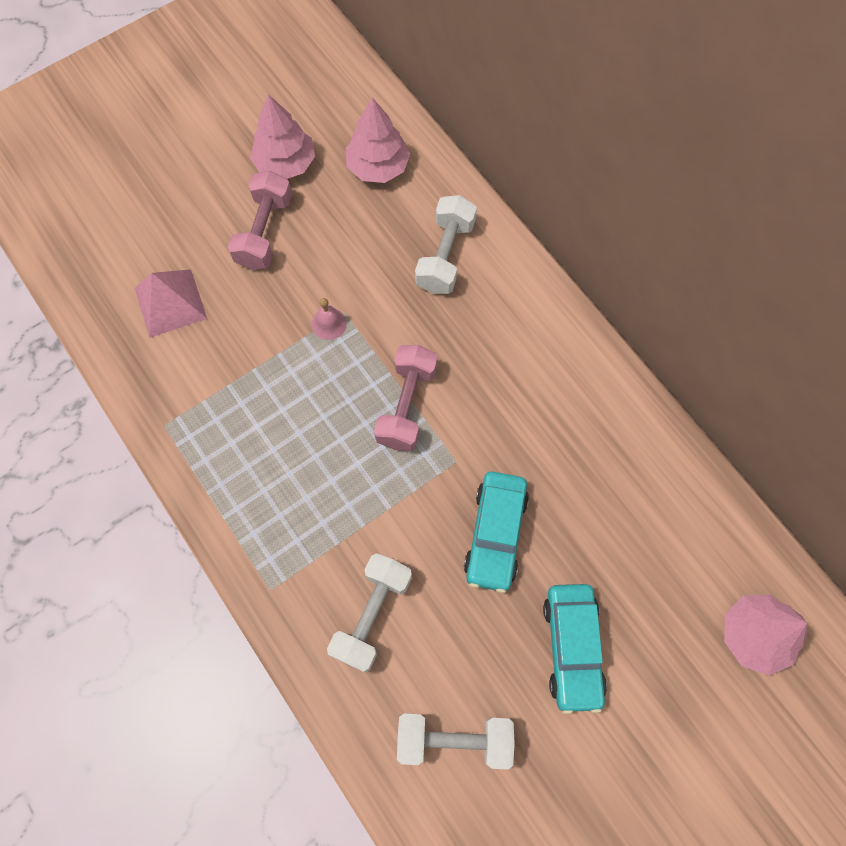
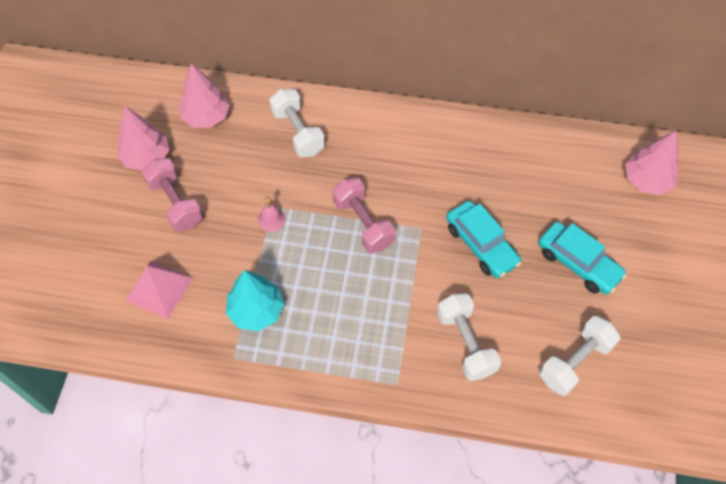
camera: 45 degrees left, 10 degrees down
none -> turquoise tree [226,270,284,331]

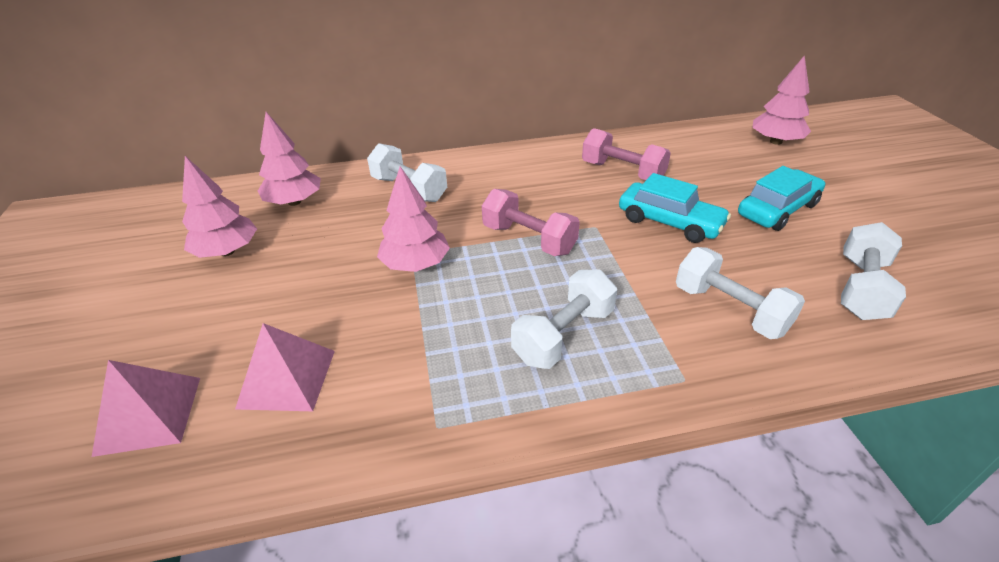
camera: 20 degrees left, 20 degrees down
pink dumbbell [142,158,203,231] -> pink dumbbell moved to [582,128,671,180]
turquoise tree [226,270,284,331] -> none
pink bell [258,197,285,232] -> pink tree [377,166,450,272]
turquoise car [538,222,627,295] -> turquoise car turned 60 degrees counterclockwise [738,166,825,231]
none -> pink pyramid [92,360,200,457]
none -> white dumbbell [511,269,617,369]

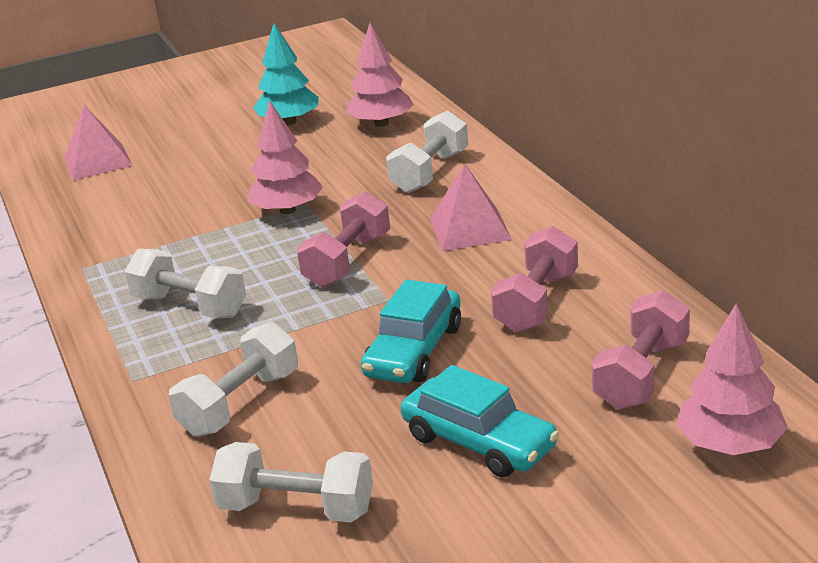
camera: 80 degrees right, 10 degrees down
pink tree [182,156,257,258] -> turquoise tree [253,23,319,125]
pink pyramid [235,323,335,411] -> pink pyramid moved to [430,164,512,251]
none -> pink dumbbell [592,290,690,410]

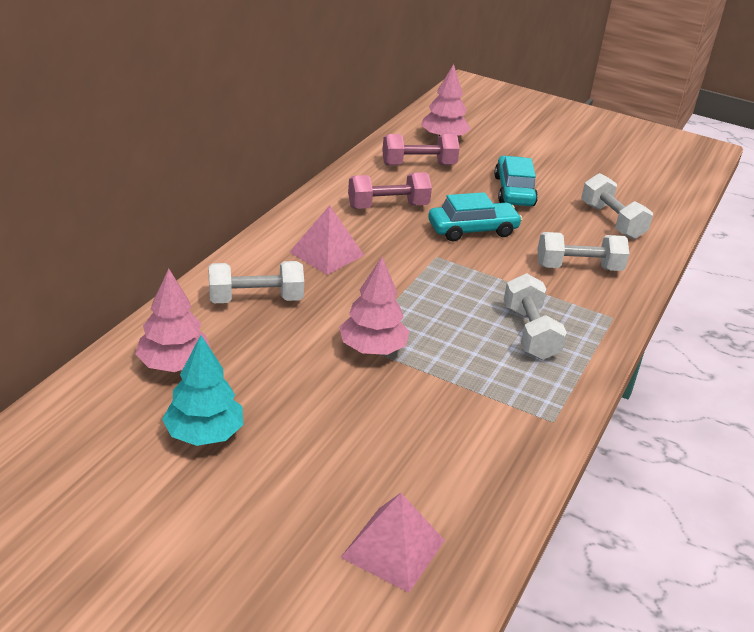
camera: 135 degrees left, 5 degrees up
pink dumbbell [297,191,390,288] -> none

